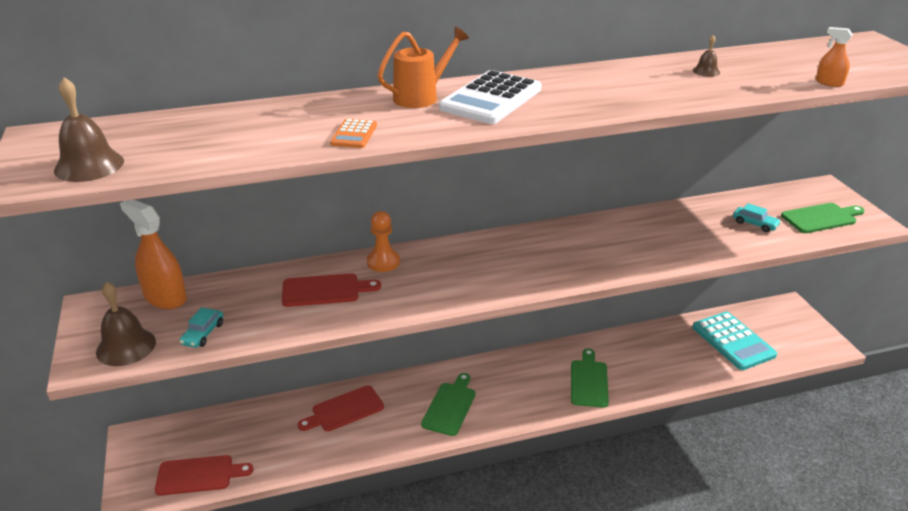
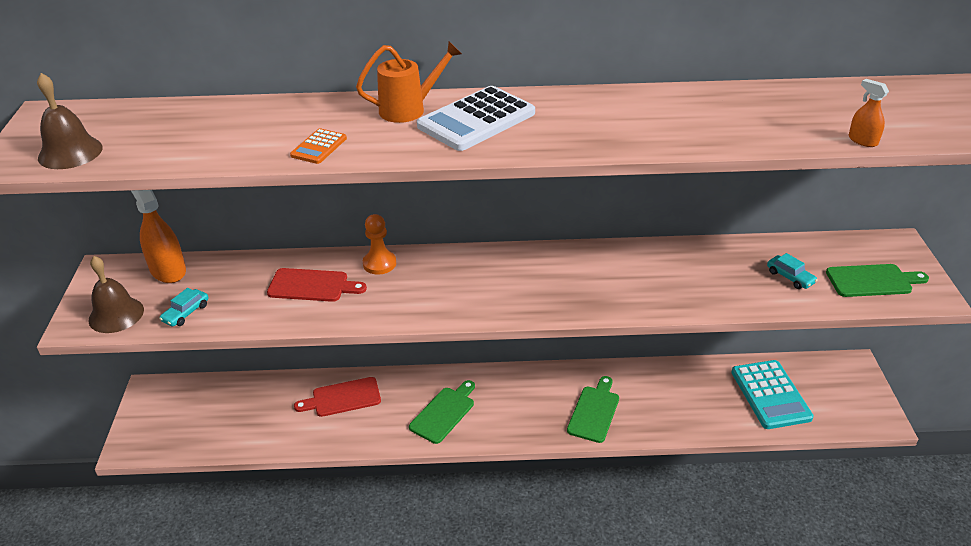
camera: 15 degrees right, 5 degrees up
red cutting board [155,455,254,496] -> none
brown bell [693,35,720,77] -> none

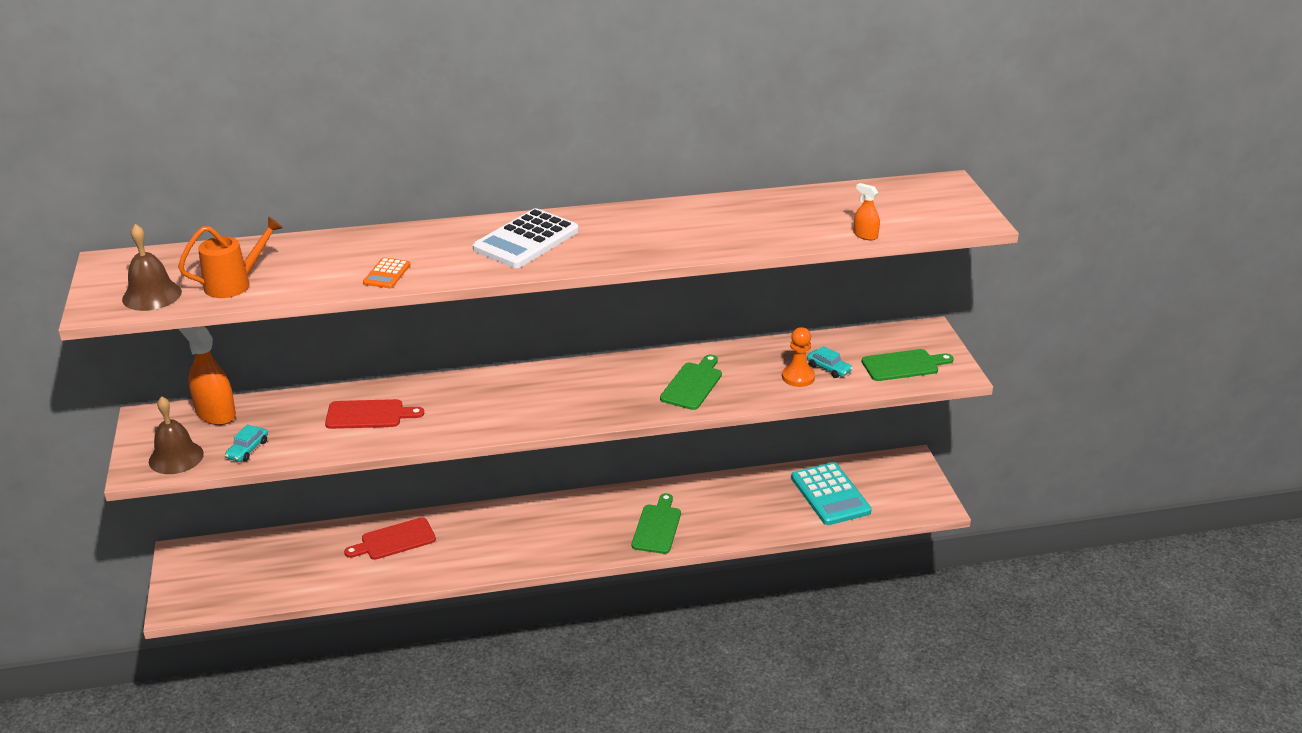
camera: 10 degrees left, 5 degrees down
orange watering can [356,41,462,123] -> orange watering can moved to [178,216,283,298]
orange pawn [363,214,396,275] -> orange pawn moved to [782,327,815,387]
green cutting board [409,380,475,444] -> green cutting board moved to [660,354,722,410]

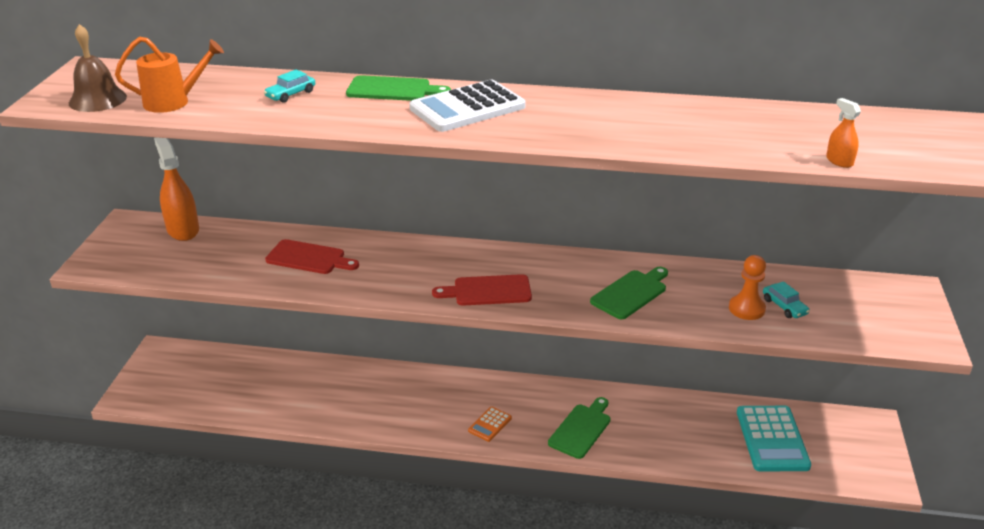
camera: 20 degrees right, 0 degrees up
brown bell [149,396,204,474] -> none
turquoise car [225,425,268,462] -> turquoise car moved to [264,70,315,103]
red cutting board [344,517,436,560] -> red cutting board moved to [432,274,532,306]
orange calculator [363,258,410,288] -> orange calculator moved to [468,407,512,442]
green cutting board [862,349,954,381] -> green cutting board moved to [346,75,451,101]

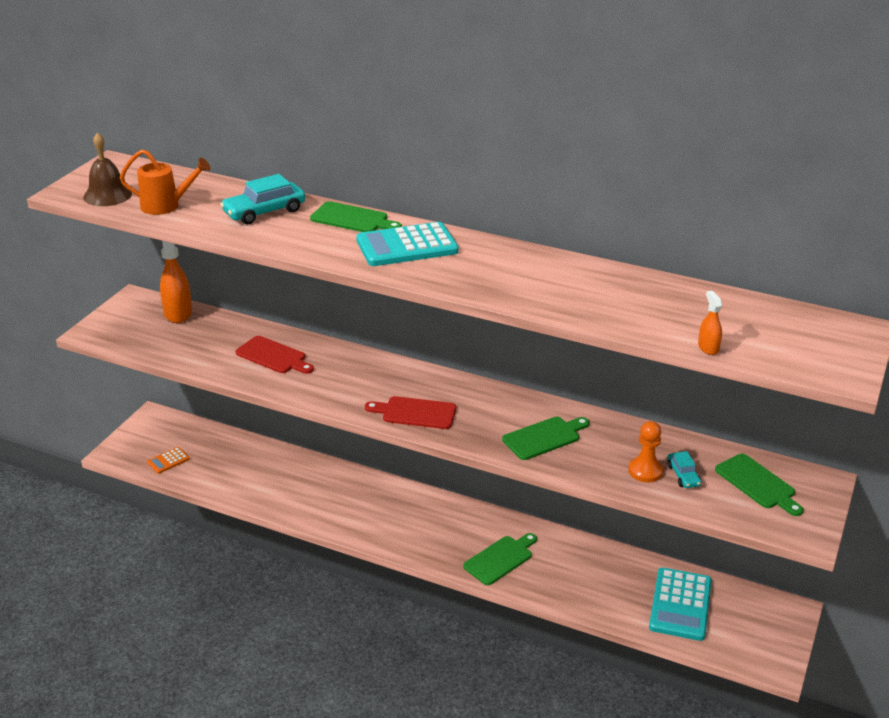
camera: 15 degrees right, 0 degrees up
turquoise car [264,70,315,103] -> turquoise car [220,174,305,224], size x1.76
white calculator [409,80,526,132] -> turquoise calculator [356,222,459,266]
orange calculator [468,407,512,442] -> orange calculator moved to [147,447,190,474]
none -> green cutting board [715,454,804,516]

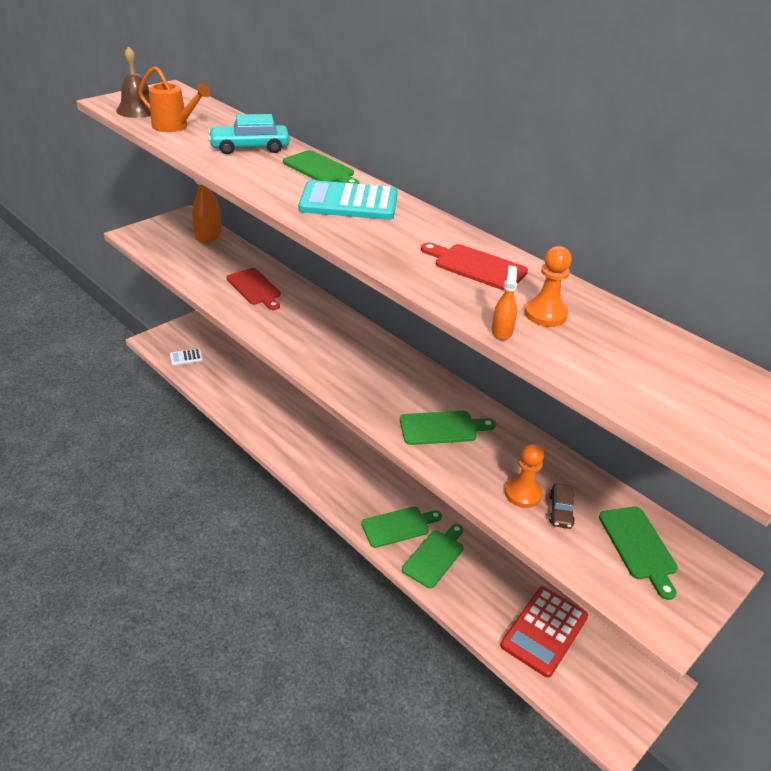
camera: 20 degrees right, 5 degrees up
orange calculator [147,447,190,474] -> white calculator [170,349,203,366]
red cutting board [365,396,456,429] -> red cutting board moved to [421,243,528,291]
turquoise calculator [649,568,712,641] -> red calculator [500,586,588,678]
turquoise car [667,451,701,488] -> brown car [549,484,575,529]
orange spray bottle [698,291,722,355] -> orange spray bottle moved to [492,266,517,340]
none -> green cutting board [402,524,464,588]
none -> orange pawn [525,246,572,327]

